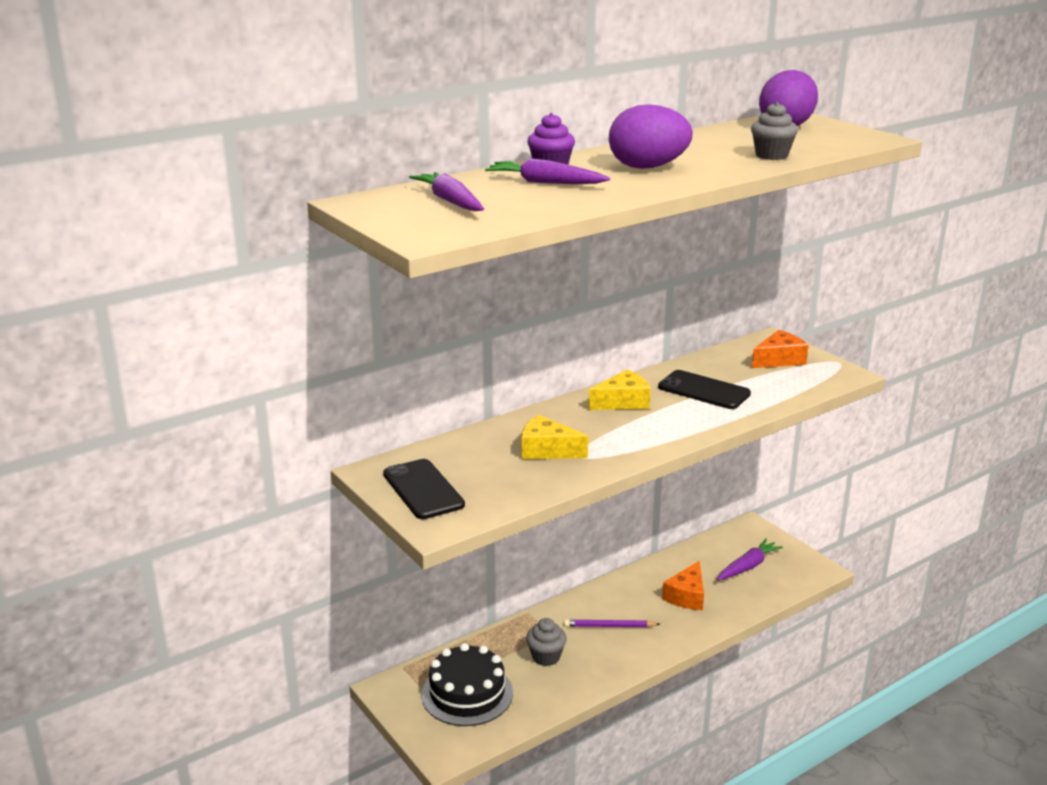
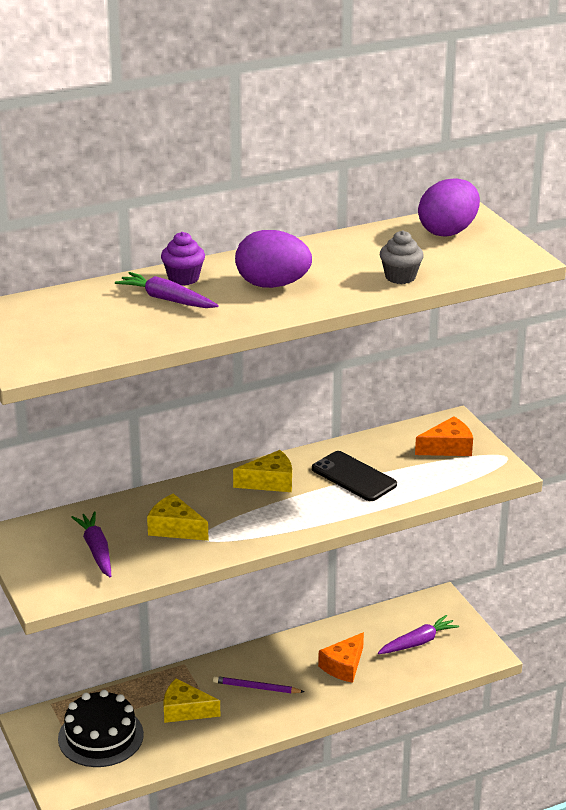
camera: 10 degrees right, 5 degrees up
black phone [383,459,465,519] -> none
purple carrot [409,172,484,211] -> purple carrot moved to [71,512,111,577]
grey cupcake [526,618,567,666] -> yellow cheese [163,679,220,723]

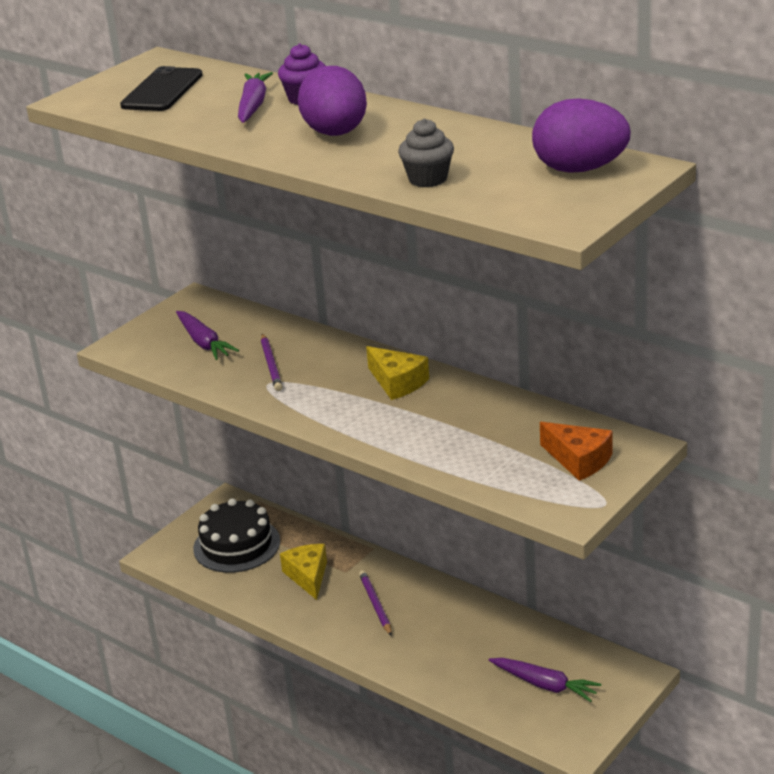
camera: 65 degrees right, 0 degrees up
purple carrot [71,512,111,577] -> purple carrot turned 105 degrees clockwise [176,311,239,360]
yellow cheese [147,493,209,541] -> purple pencil [261,333,283,391]
black phone [312,451,397,501] -> black phone moved to [120,66,203,111]
orange cheese [318,632,364,683] -> none

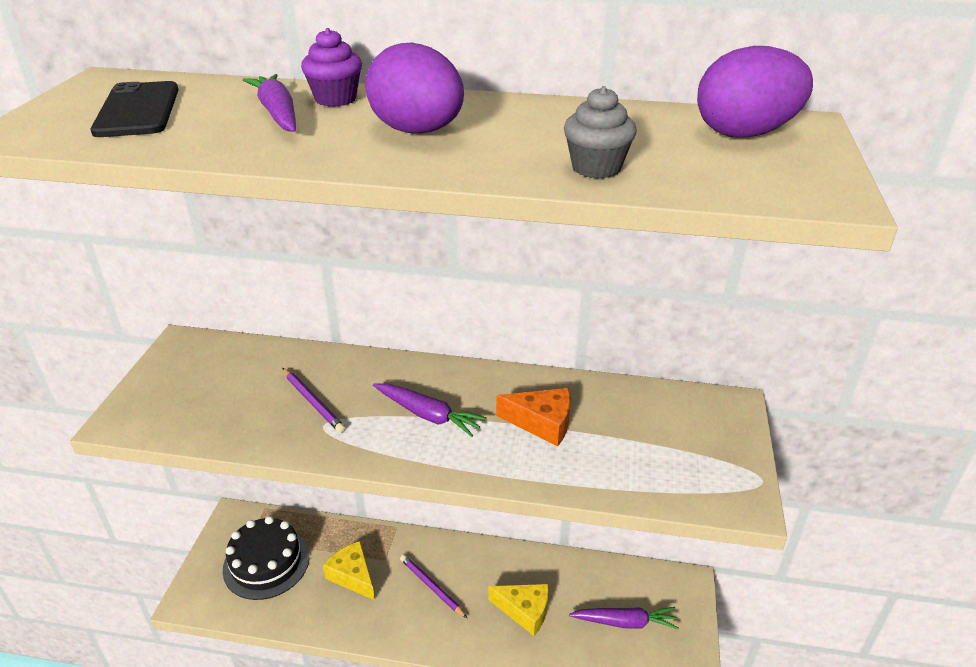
camera: 30 degrees left, 5 degrees up
purple carrot [176,311,239,360] -> purple carrot moved to [373,383,487,437]
yellow cheese [366,346,429,400] -> yellow cheese moved to [488,584,549,636]
orange cheese [540,422,612,481] -> orange cheese moved to [496,388,570,447]

